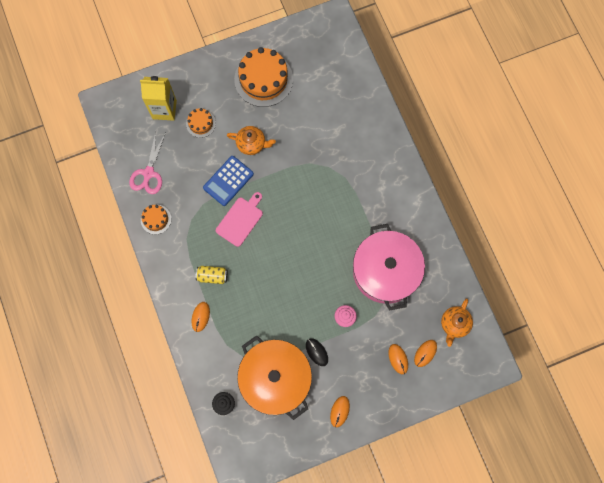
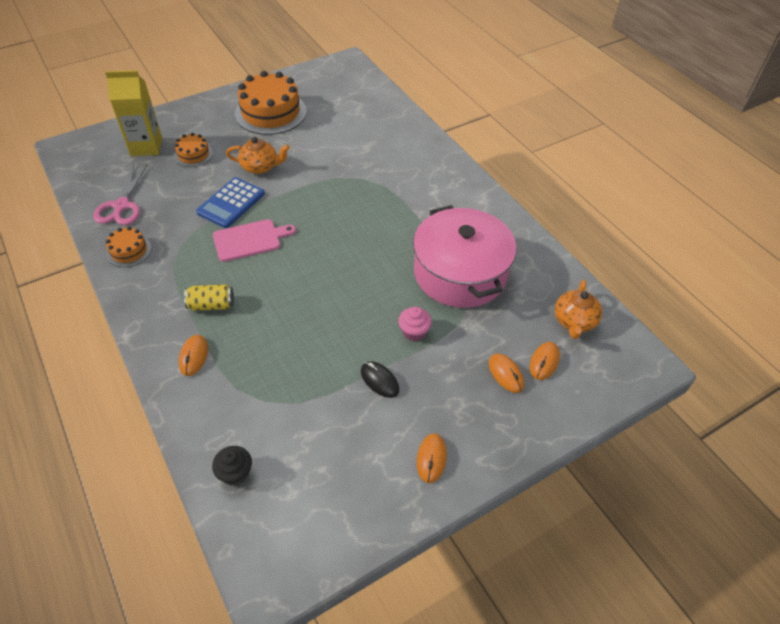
camera: 10 degrees left, 25 degrees down
pink cutting board [216,192,263,247] -> pink cutting board turned 45 degrees clockwise [213,219,296,262]
orange pot [237,335,312,420] -> none

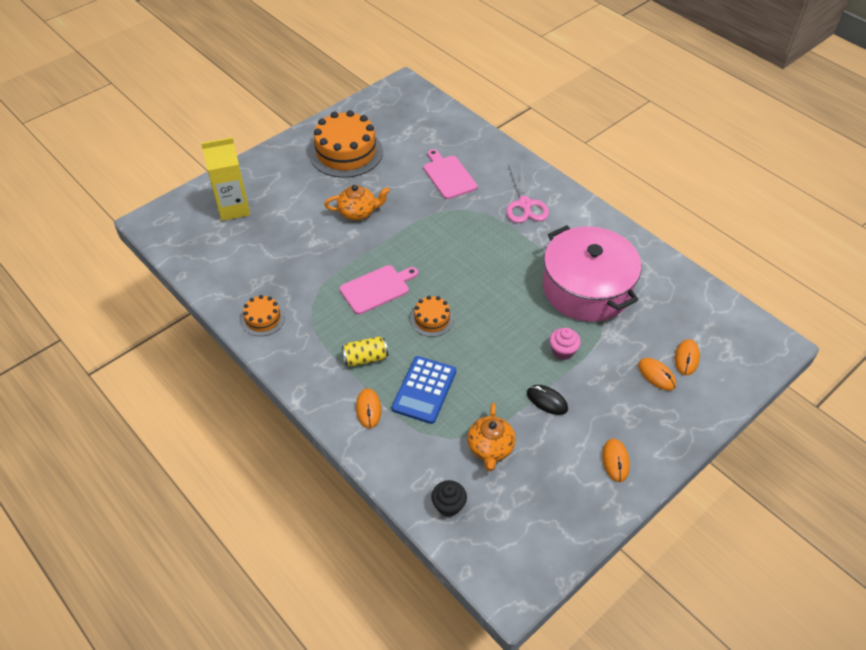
camera: 10 degrees left, 0 degrees up
pink scissors [93,165,147,225] -> pink scissors moved to [506,163,549,223]
orange cake [174,133,213,167] -> orange cake moved to [410,296,454,337]
blue calculator [196,177,265,228] -> blue calculator moved to [392,356,456,424]
orange teapot [555,280,602,339] -> orange teapot moved to [467,403,516,471]
none -> pink cutting board [423,149,478,199]

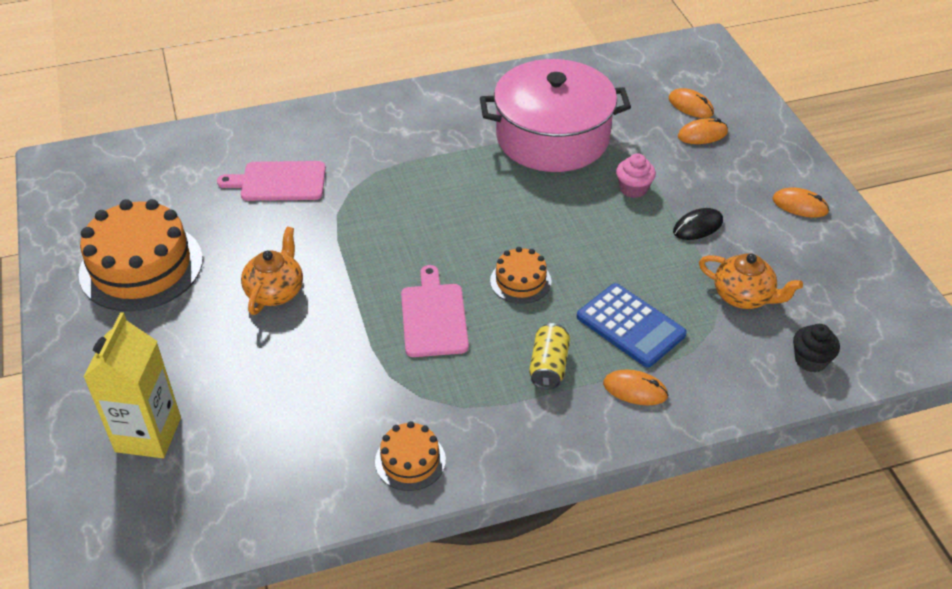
camera: 65 degrees left, 5 degrees down
pink scissors [506,163,549,223] -> none

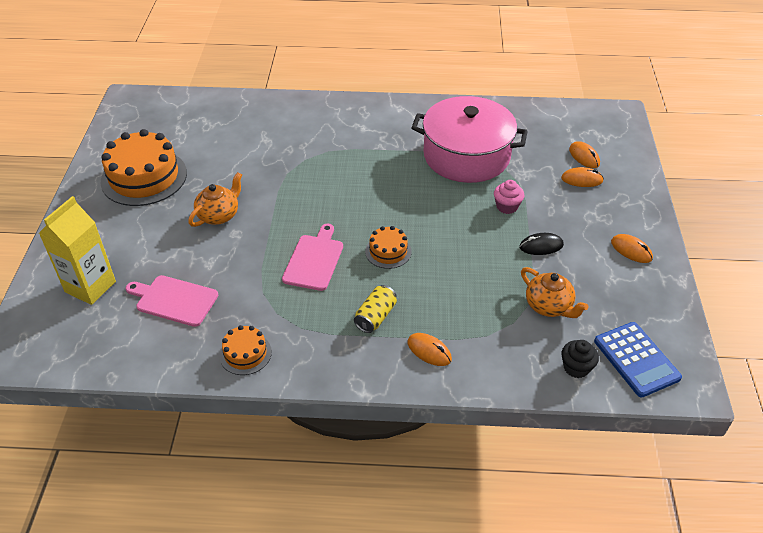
camera: 20 degrees right, 0 degrees up
pink cutting board [217,161,326,201] -> pink cutting board moved to [126,275,218,327]
blue calculator [577,283,687,368] -> blue calculator moved to [594,322,682,397]

